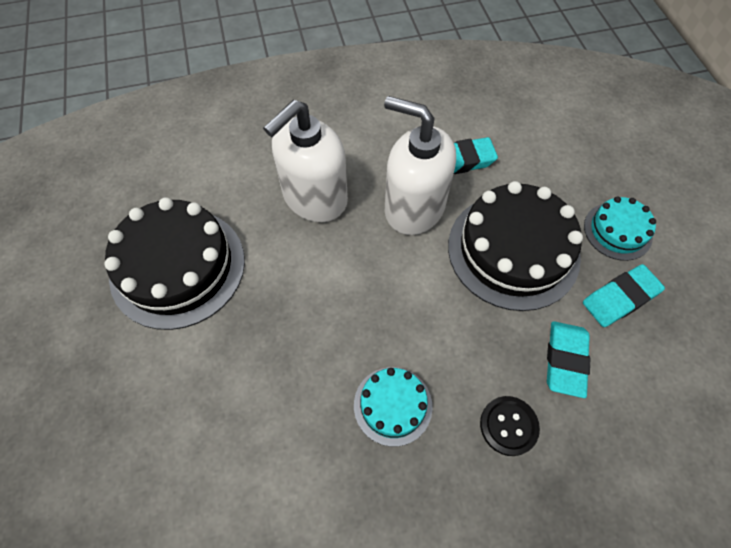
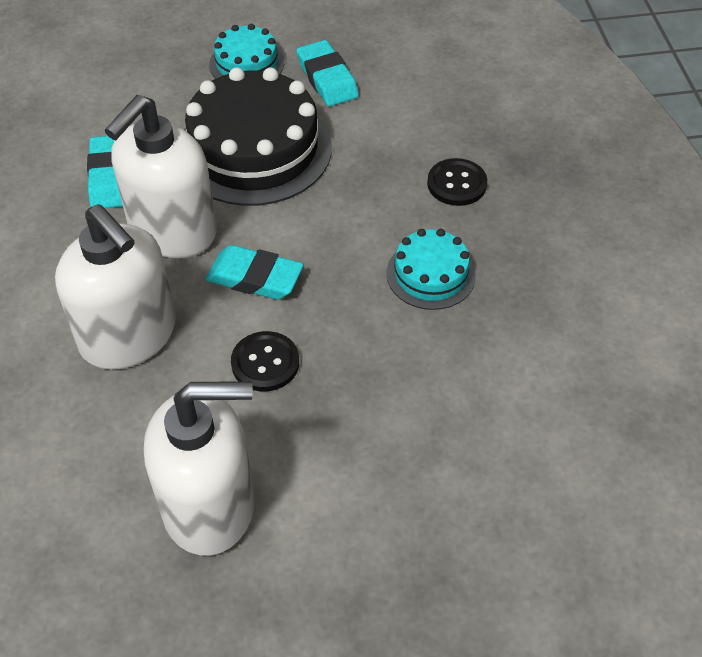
camera: 85 degrees left, 10 degrees down
black cake [104,197,245,330] -> white soap dispenser [144,381,255,556]
turquoise eraser [547,321,591,398] -> turquoise eraser moved to [206,245,304,300]
none -> black button [231,331,299,392]

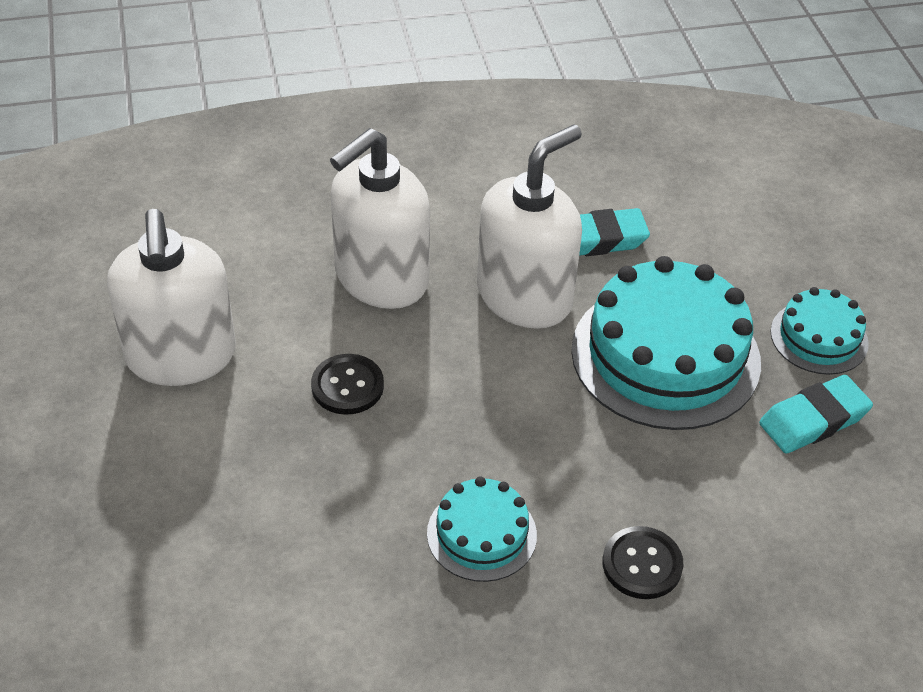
camera: 85 degrees right, 5 degrees down
white soap dispenser [105,95,217,258] -> white soap dispenser turned 105 degrees clockwise [477,124,582,329]
black cake [184,67,332,206] -> turquoise cake [571,256,761,430]
turquoise eraser [206,245,304,300] -> none

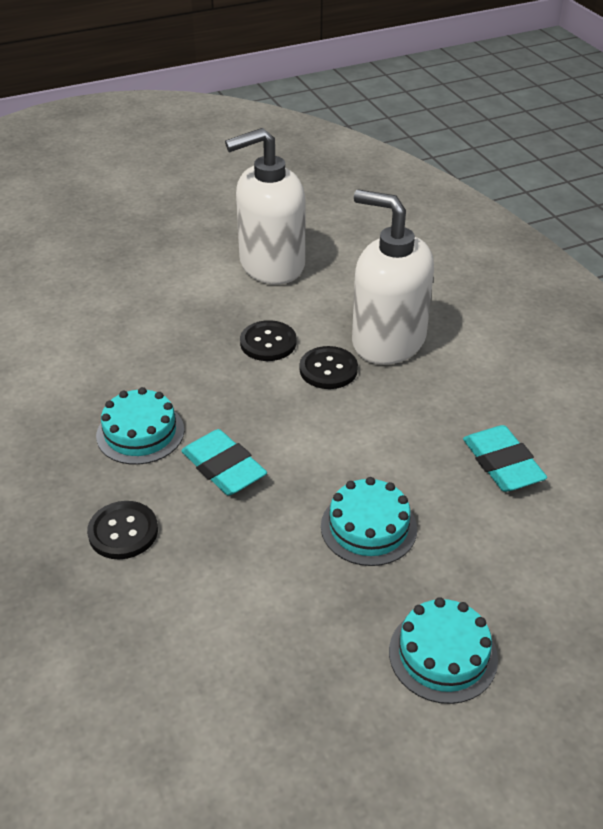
camera: 80 degrees right, 5 degrees down
white soap dispenser [477,124,582,329] -> none
turquoise cake [571,256,761,430] -> turquoise cake [321,477,417,566], size x0.52
turquoise eraser [759,375,873,453] -> turquoise eraser moved to [181,429,267,495]
none -> black button [299,346,358,389]

